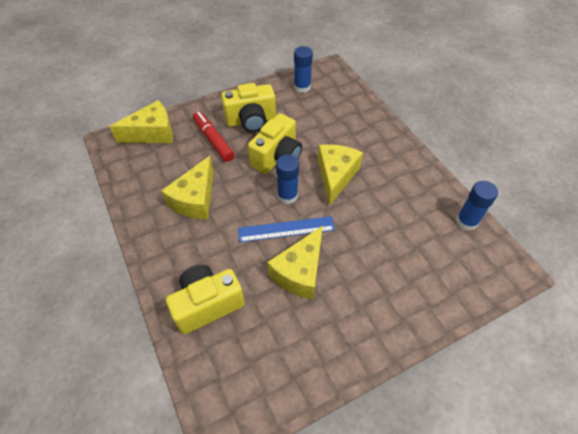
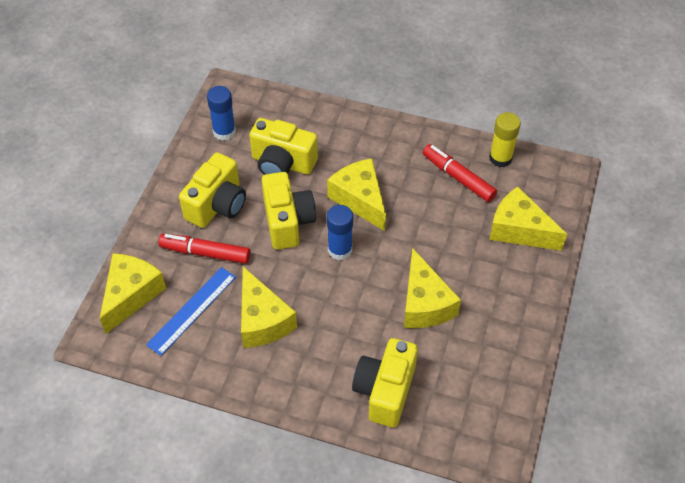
camera: 45 degrees left, 0 degrees up
blue ruler [238,216,335,243] -> blue ruler moved to [146,267,236,356]
blue glue stick [456,181,498,231] -> yellow glue stick [489,112,521,167]
none -> yellow camera [249,118,318,175]
none -> red marker [423,144,497,202]
none -> yellow cheese [489,186,567,251]

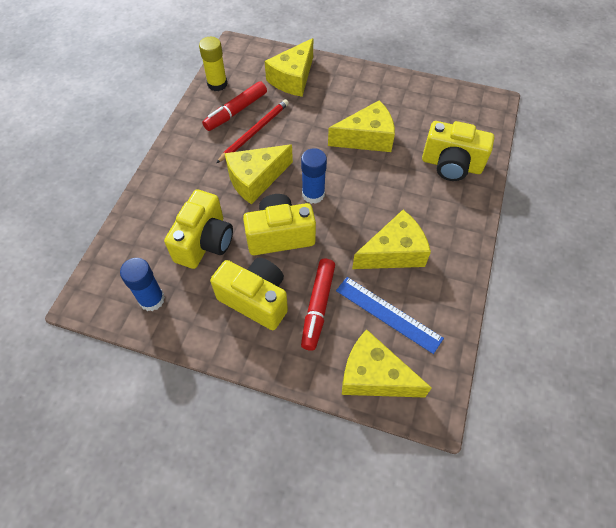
camera: 90 degrees left, 5 degrees up
none -> red pencil [216,99,289,163]

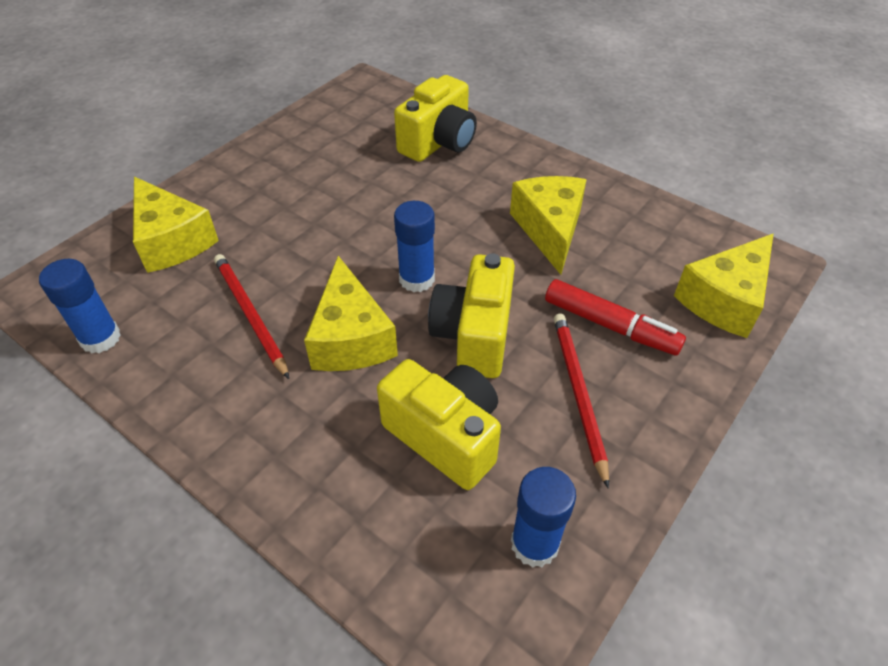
camera: 70 degrees left, 10 degrees down
yellow glue stick [199,37,227,91] -> blue glue stick [39,259,121,354]
red marker [202,81,267,131] -> none
yellow camera [210,258,288,330] -> red pencil [554,314,609,489]
yellow cheese [328,100,395,152] -> none
blue ruler [336,277,444,354] -> none

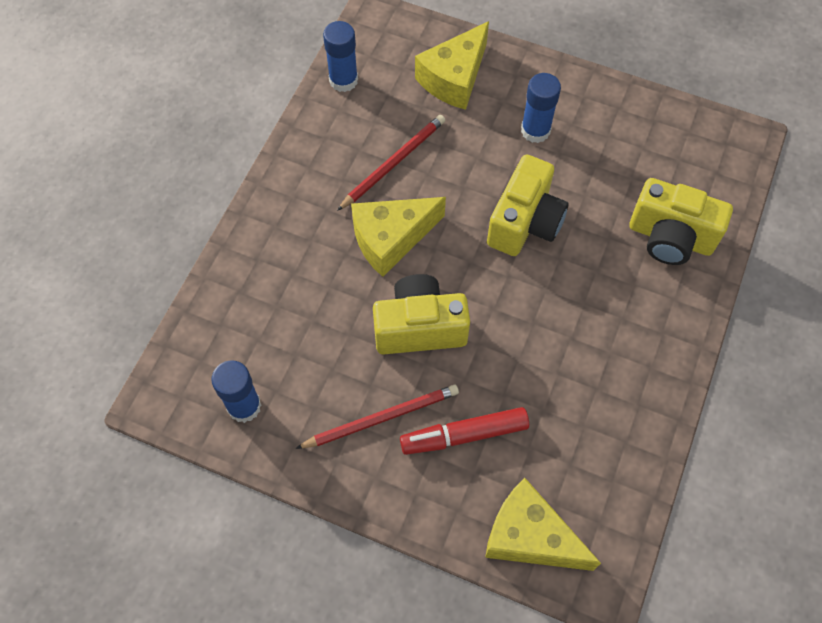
camera: 75 degrees right, 15 degrees up
yellow camera [377,359,501,490] -> yellow camera moved to [487,155,568,256]
blue glue stick [394,201,435,292] -> blue glue stick moved to [521,73,561,143]
yellow cheese [510,176,587,275] -> none
red marker [545,279,686,355] -> red marker turned 60 degrees clockwise [400,407,529,455]

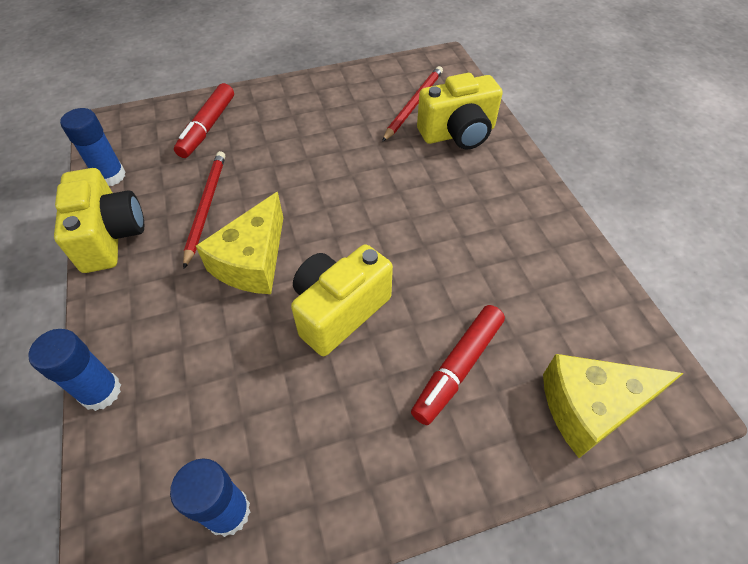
camera: 40 degrees left, 10 degrees down
red pencil [295,385,459,449] -> red pencil moved to [382,66,443,142]
yellow cheese [415,21,489,110] -> red marker [174,83,234,158]
yellow camera [487,155,568,256] -> yellow camera moved to [54,168,144,273]
blue glue stick [521,73,561,143] -> blue glue stick moved to [28,329,121,411]

